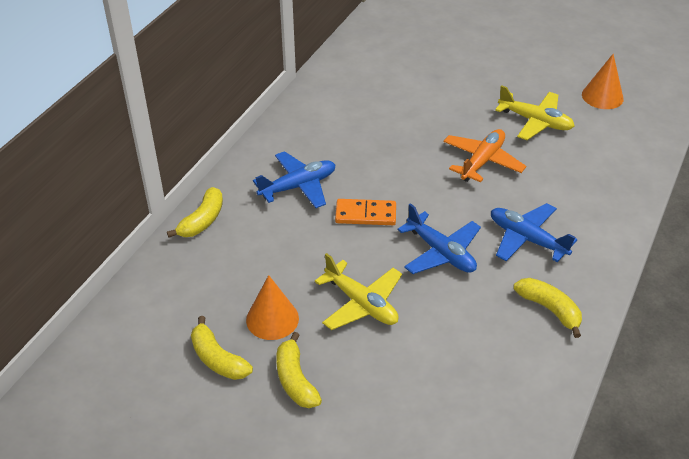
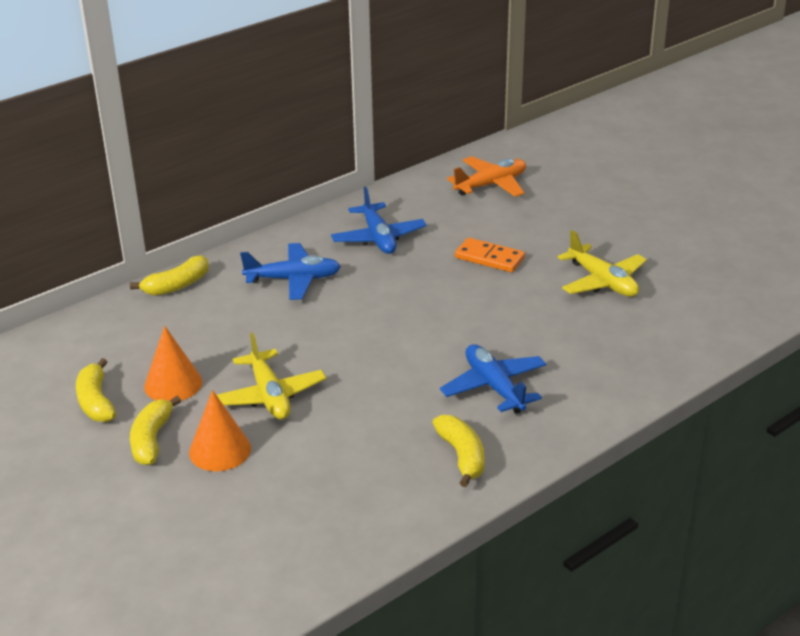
camera: 25 degrees right, 10 degrees down
orange domino [335,199,396,225] -> orange domino moved to [455,238,525,272]
blue plane [397,203,481,274] -> blue plane moved to [331,186,427,254]
orange plane [443,129,526,182] -> orange plane moved to [447,156,526,197]
orange cone [582,54,624,109] -> orange cone moved to [189,390,251,471]

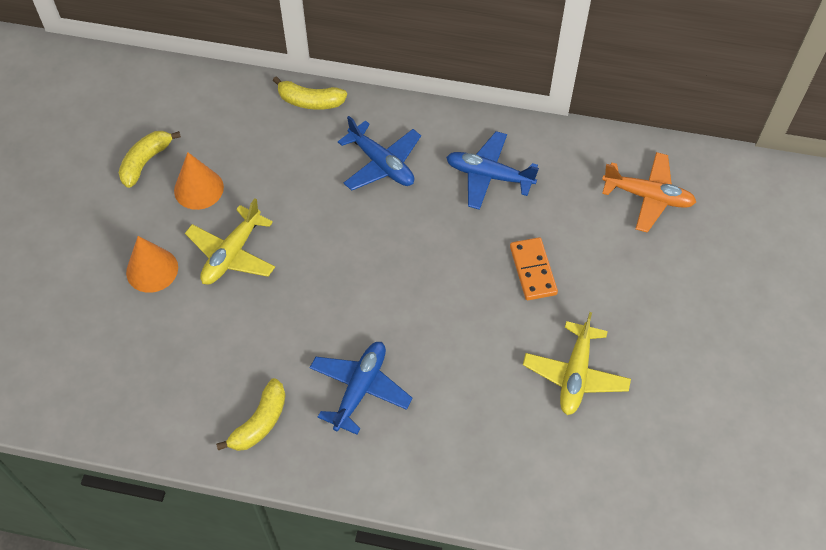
camera: 50 degrees right, 25 degrees up
yellow banana [130,396,181,465] -> none
blue plane [331,186,427,254] -> blue plane turned 75 degrees clockwise [446,131,539,210]

